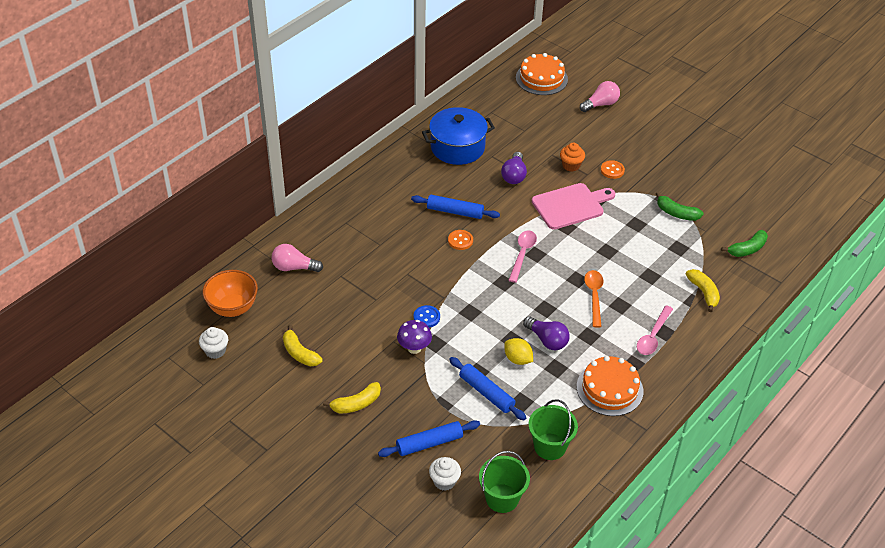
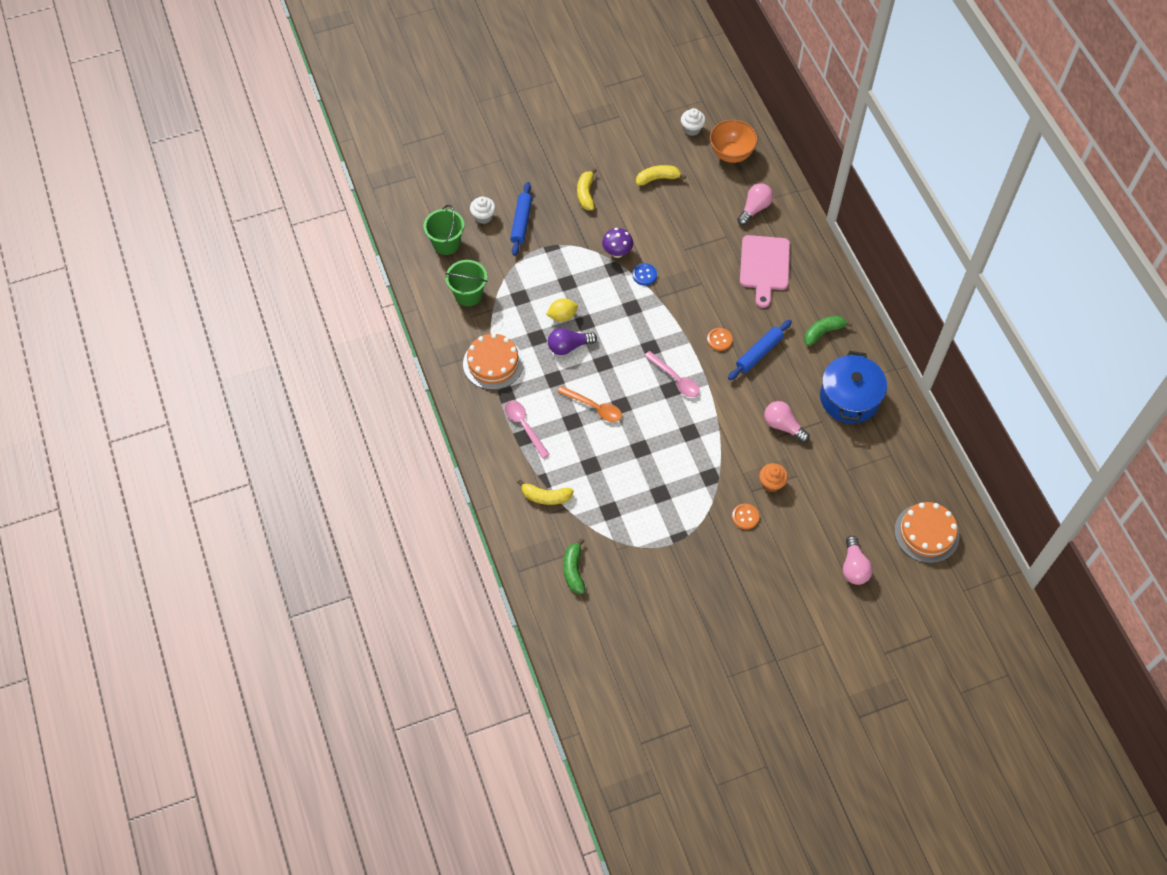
camera: 120 degrees right, 15 degrees up
blue rolling pin [449,357,526,420] -> none
purple light bulb [501,152,527,184] -> pink light bulb [764,401,810,443]
pink cutting board [532,183,615,229] -> pink cutting board moved to [740,235,790,308]
green banana [656,192,704,221] -> green banana moved to [804,316,853,346]

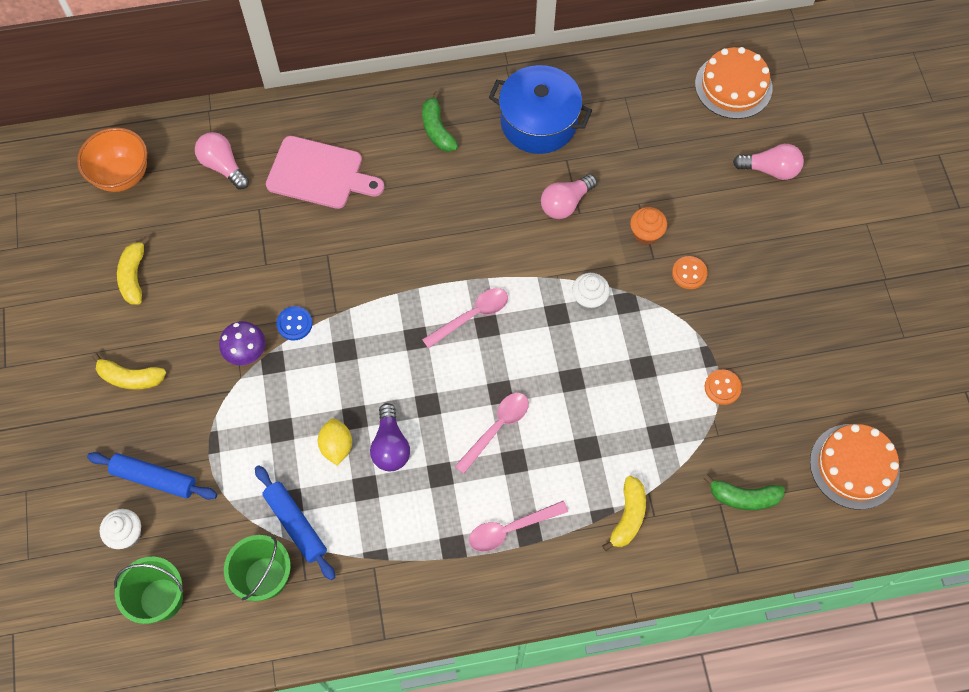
camera: 80 degrees left, 5 degrees up
orange cake [463,333,524,390] -> orange cake moved to [810,424,900,510]
orange spoon [557,386,622,422] -> pink spoon [455,393,529,474]
white cupcake [681,108,705,136] -> white cupcake moved to [572,273,610,311]
orange button [707,328,733,351] -> orange button moved to [705,369,742,405]
blue rolling pin [728,320,792,380] -> blue rolling pin moved to [255,465,335,580]

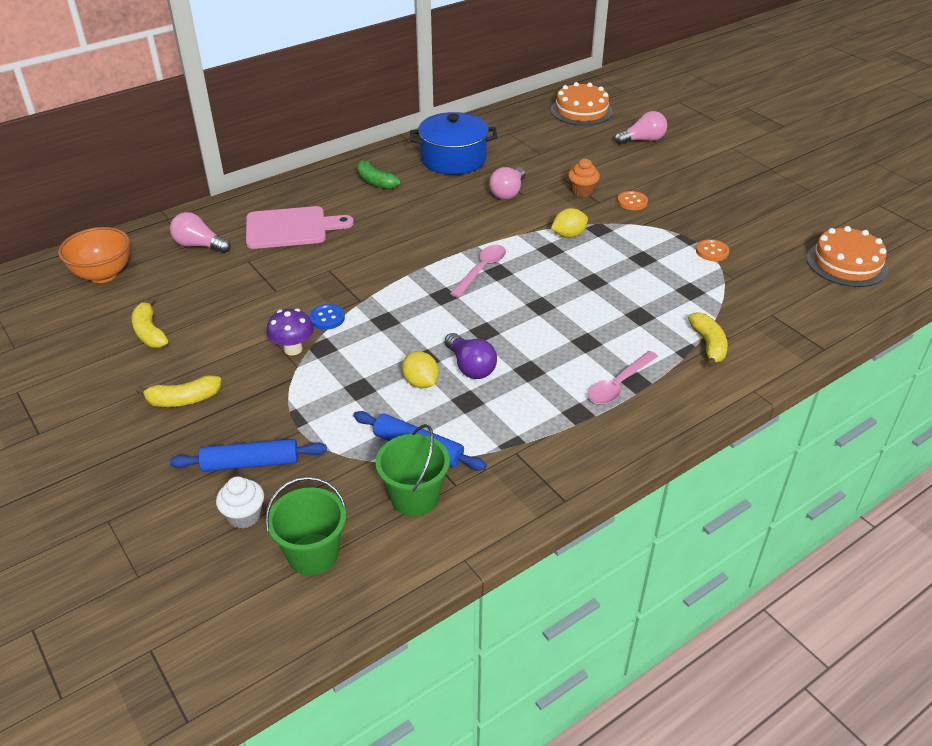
camera: 25 degrees left, 25 degrees down
pink spoon [455,393,529,474] -> none
white cupcake [572,273,610,311] -> yellow lemon [551,208,588,238]
green banana [704,475,785,510] -> none

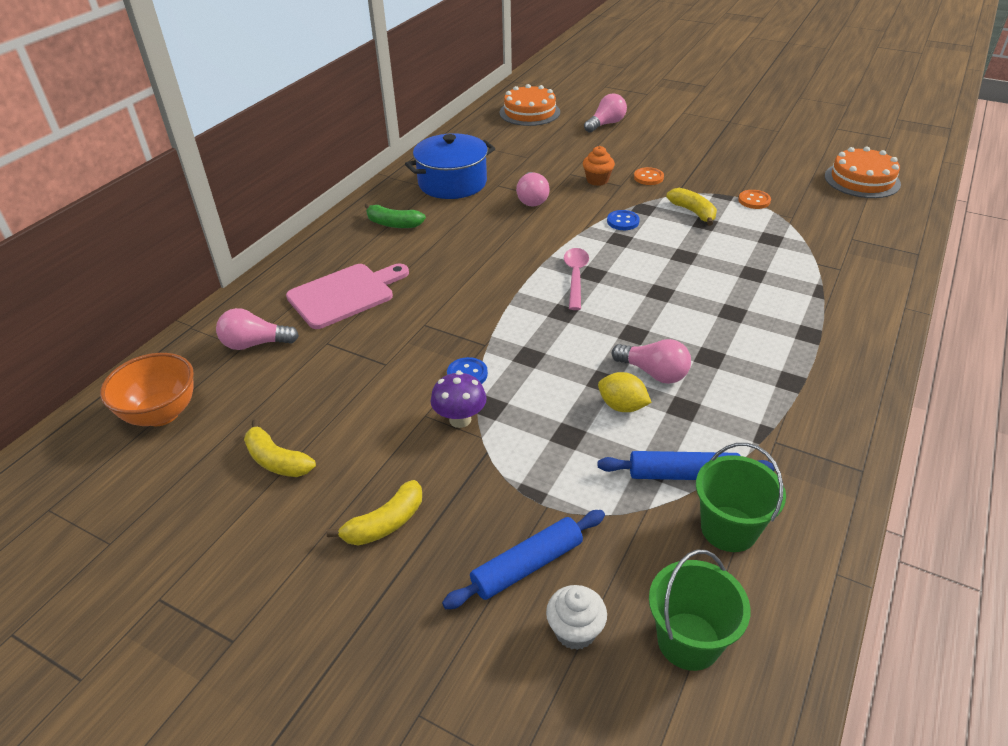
camera: 25 degrees left, 0 degrees up
purple light bulb [445,333,497,379] -> pink light bulb [612,339,691,384]
yellow lemon [551,208,588,238] -> blue button [607,210,640,230]
pink spoon [588,351,658,405] -> none
yellow banana [688,312,728,367] -> yellow banana moved to [666,188,717,226]

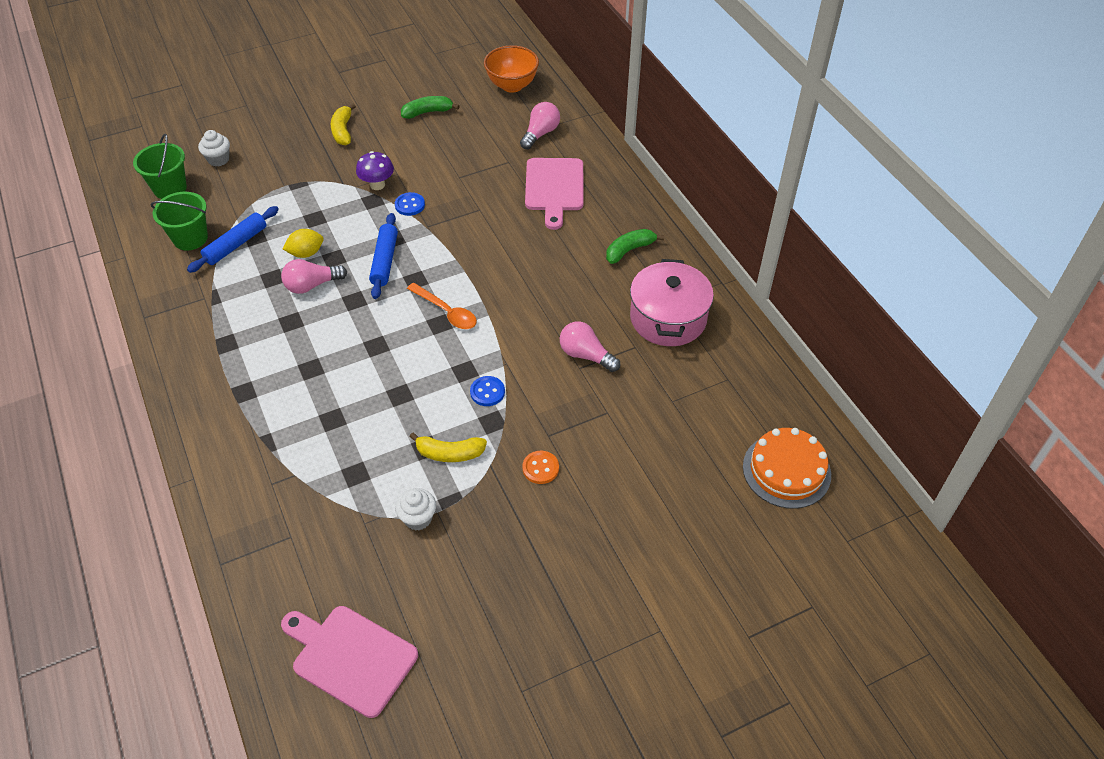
camera: 125 degrees right, 10 degrees up
yellow banana [244,419,316,477] -> green banana [401,96,460,119]
blue pot [405,133,495,199] -> pink pot [630,259,714,346]
blue rolling pin [442,510,605,609] -> blue rolling pin moved to [369,213,398,299]
pink spoon [564,248,589,310] -> orange spoon [407,283,477,329]
orange cupcake [583,146,615,186] -> none
pink light bulb [584,93,627,133] -> none
orange button [738,190,771,209] -> white cupcake [395,488,436,531]
orange cake [825,146,901,198] -> pink cutting board [281,606,418,718]

